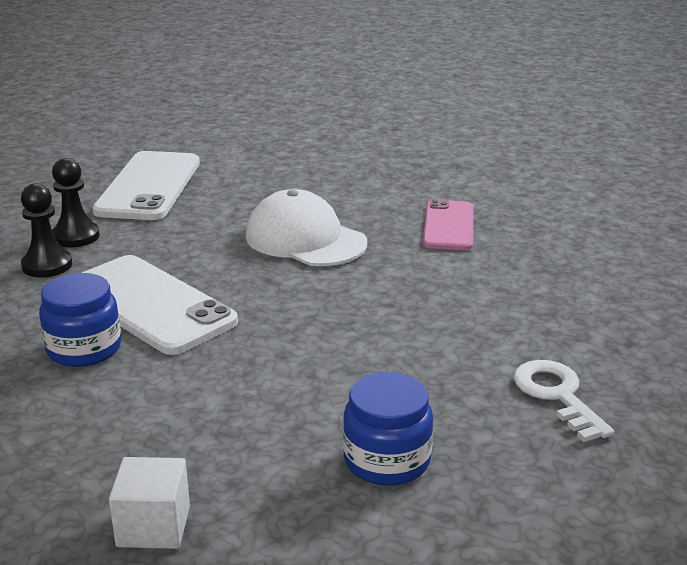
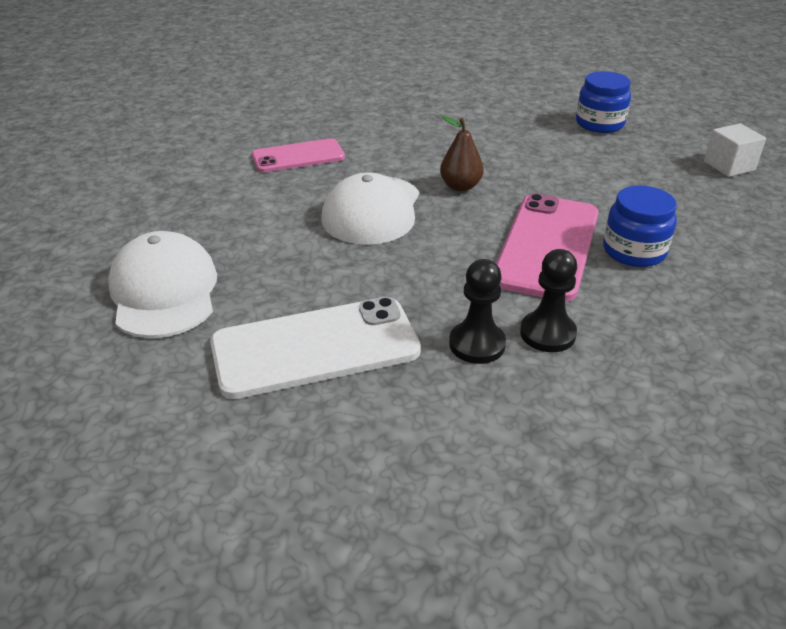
camera: 115 degrees left, 10 degrees up
white phone [82,255,238,355] -> pink phone [496,194,599,302]
white key [513,360,615,442] -> none
none -> white cap [108,231,217,338]
none -> brown pear [440,116,484,191]

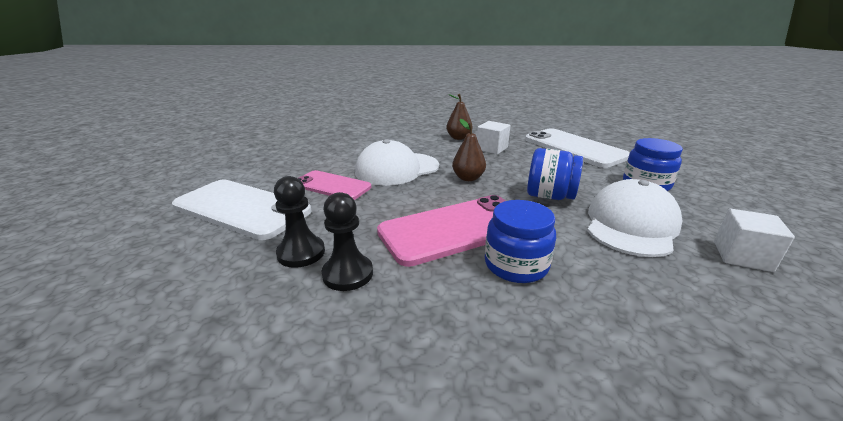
camera: 45 degrees right, 10 degrees down
white cap [108,231,217,338] -> white cap moved to [587,179,683,257]
pink phone [252,138,345,172] -> pink phone moved to [298,170,372,200]
none -> brown pear [446,94,472,140]
none -> white cube [477,121,510,154]
none -> white phone [525,128,630,168]
none -> blue jar [527,148,583,200]

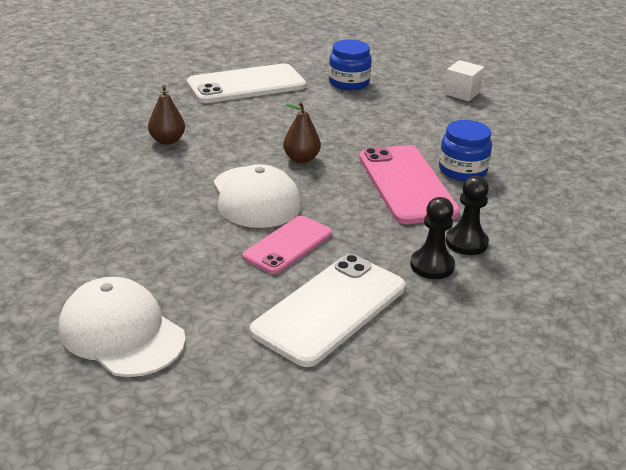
camera: 80 degrees left, 5 degrees up
white cube [477,121,510,154] -> none
blue jar [527,148,583,200] -> none
white cap [587,179,683,257] -> white cap moved to [59,277,186,377]

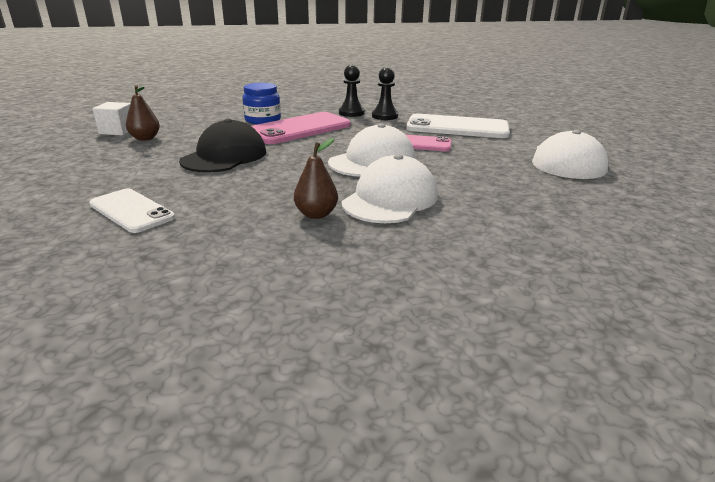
camera: 115 degrees left, 5 degrees down
white phone [187,63,306,103] -> white phone [89,188,175,233], size x0.63
brown pear [283,102,321,163] -> brown pear moved to [126,85,160,141]
blue jar [329,39,372,90] -> none
none -> black cap [179,119,266,173]
none -> white cap [341,154,438,223]

